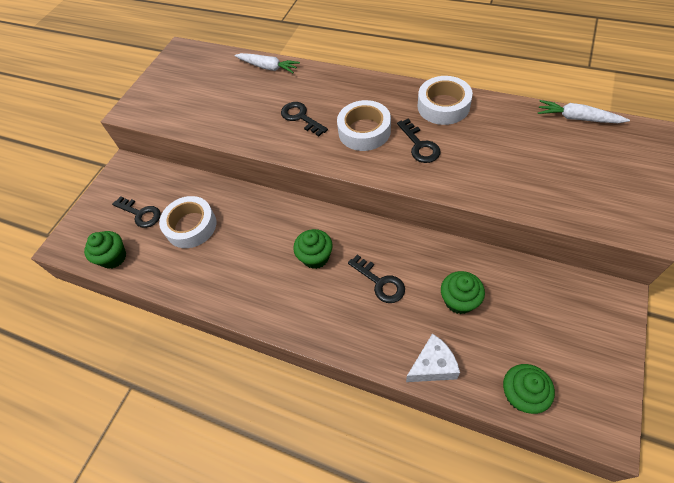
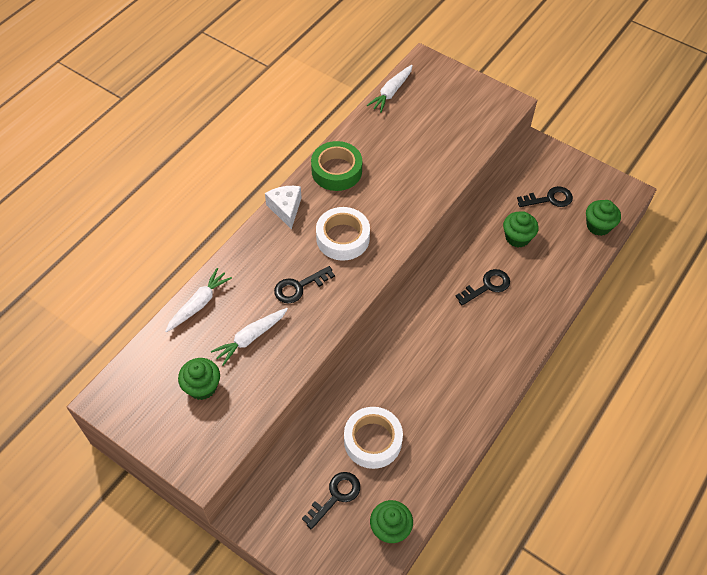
camera: 85 degrees left, 0 degrees up
green cupcake [293,229,333,269] -> green cupcake moved to [178,358,220,400]
black key [397,119,441,163] -> black key moved to [517,186,573,207]
white cheese [406,333,460,382] -> white cheese moved to [265,186,302,230]
white tape [418,76,473,125] -> green tape [311,141,362,191]
none -> white carrot [211,308,288,366]

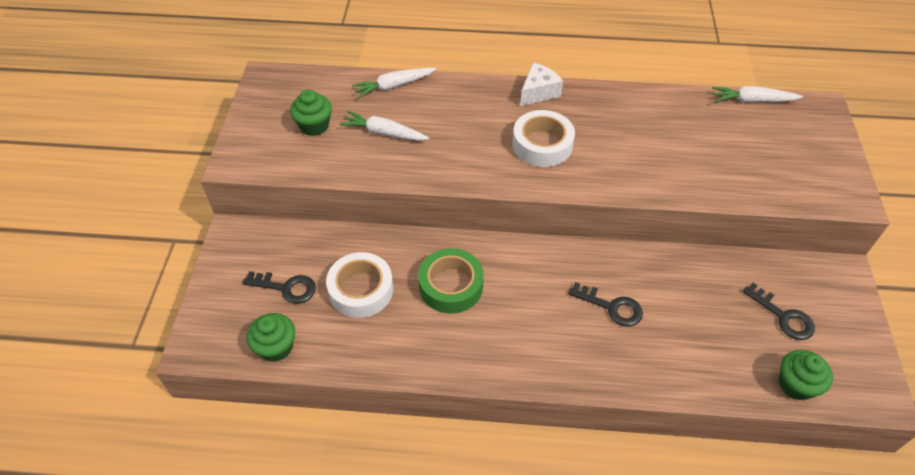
camera: 60 degrees right, 5 degrees down
white carrot [165,268,232,333] -> white carrot turned 150 degrees clockwise [352,68,436,98]
black key [274,266,335,303] -> none
green tape [311,141,362,191] -> green tape moved to [418,248,484,314]
green cupcake [503,211,538,248] -> none

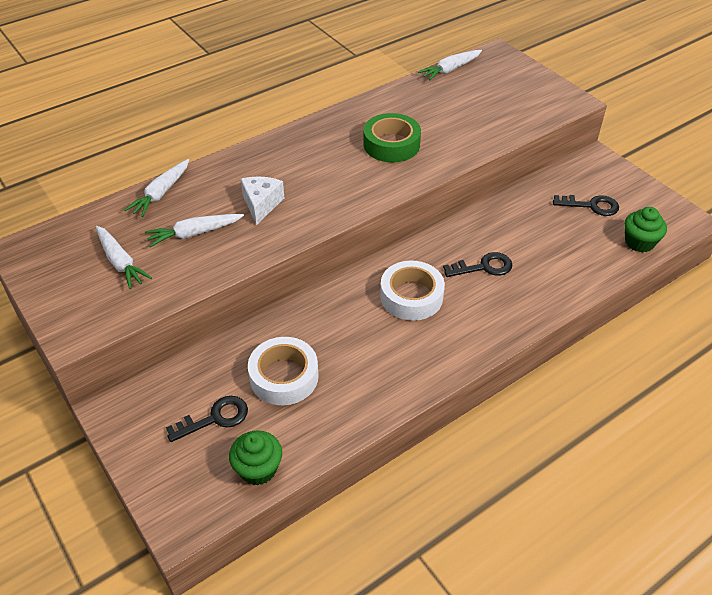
camera: 40 degrees left, 5 degrees down
green cupcake [290,90,332,136] -> white carrot [96,226,152,289]
green tape [418,248,484,314] -> green tape moved to [363,113,421,162]
white tape [512,110,575,167] -> white tape moved to [380,261,445,321]
white cheese [520,63,563,106] -> white cheese moved to [240,177,284,225]

